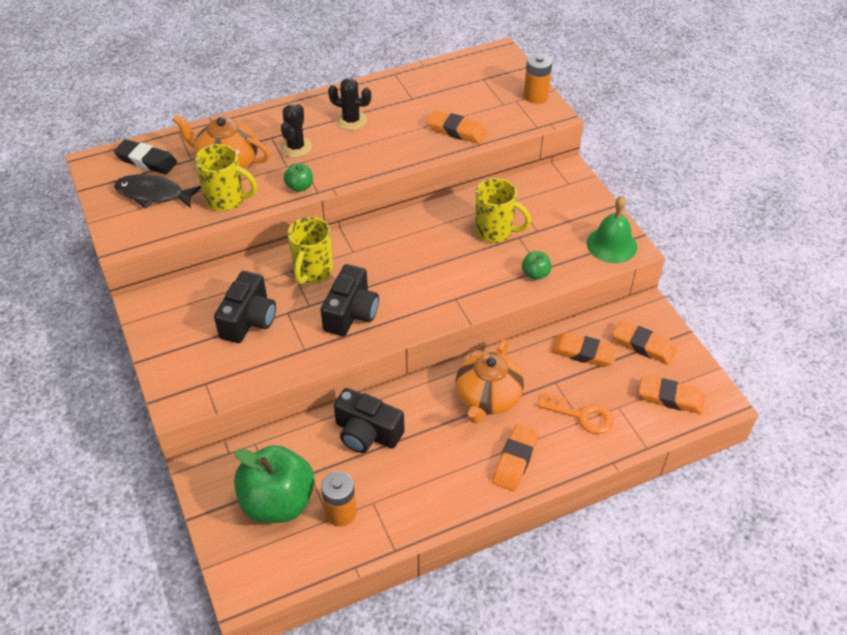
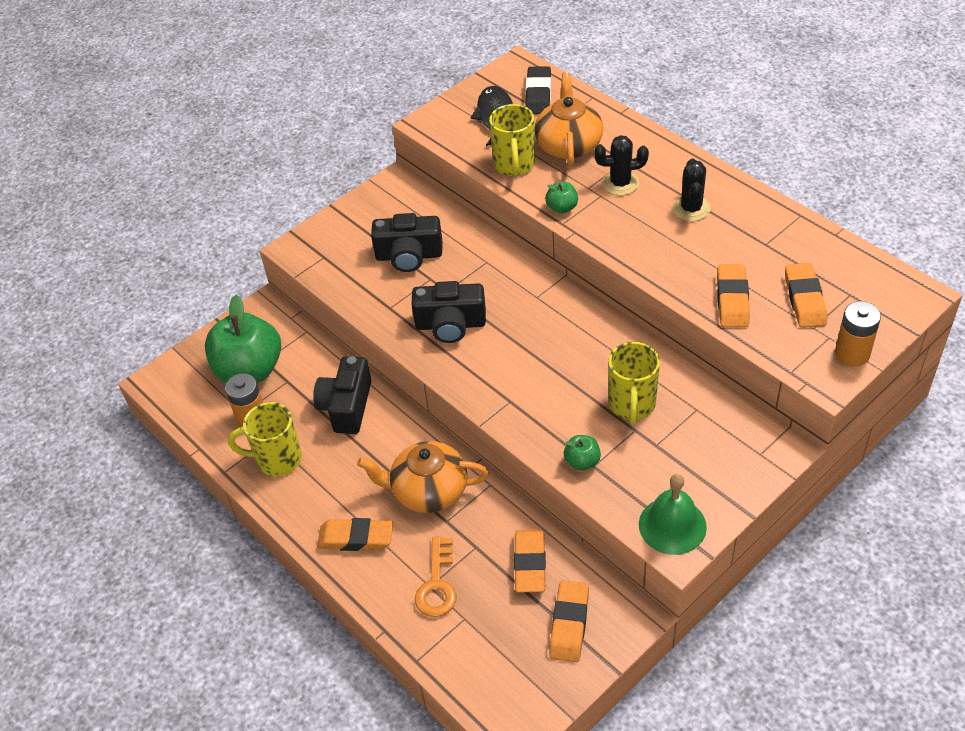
camera: 75 degrees right, 0 degrees up
yellow mug [288,217,333,284] -> yellow mug moved to [228,402,302,476]
orange eraser [639,375,705,414] -> orange eraser moved to [785,263,827,328]

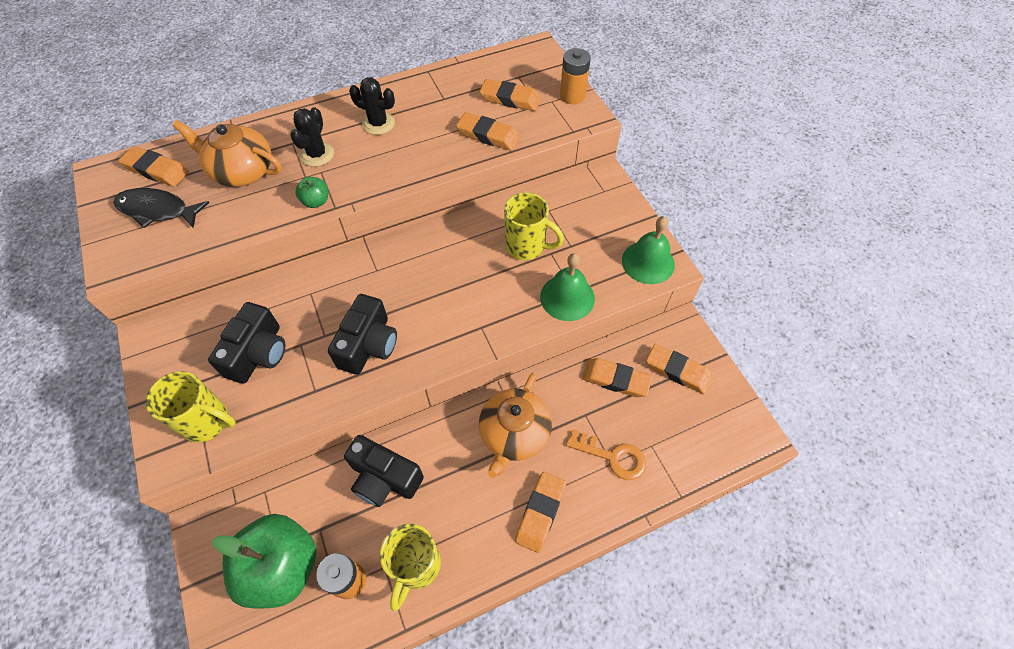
camera: 75 degrees left, 10 degrees up
yellow mug [489,104,535,176] -> yellow mug moved to [146,371,236,443]
black eraser [525,66,551,114] -> orange eraser [118,146,189,187]
green apple [564,435,601,471] -> green bell [540,253,595,321]

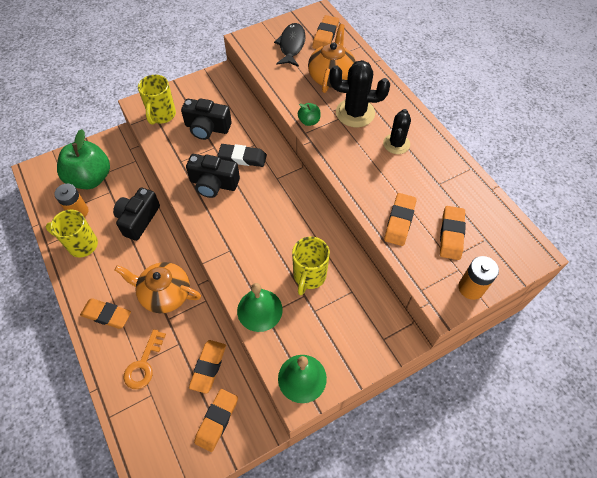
camera: 85 degrees right, 0 degrees up
black cactus [290,107,334,167] -> black cactus [329,60,390,127], size x1.52
none -> black eraser [218,144,267,167]

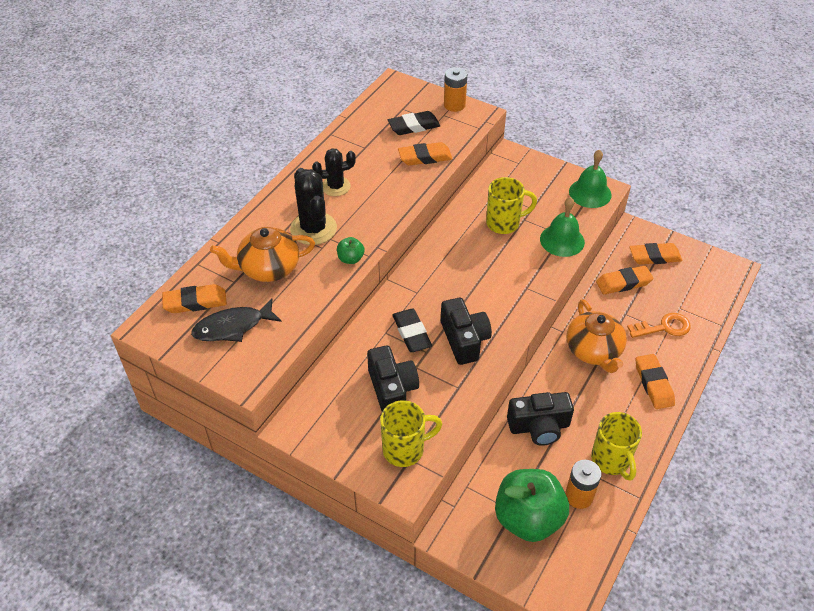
camera: 120 degrees left, 10 degrees down
orange eraser [440,206,466,260] -> black eraser [388,111,440,135]

